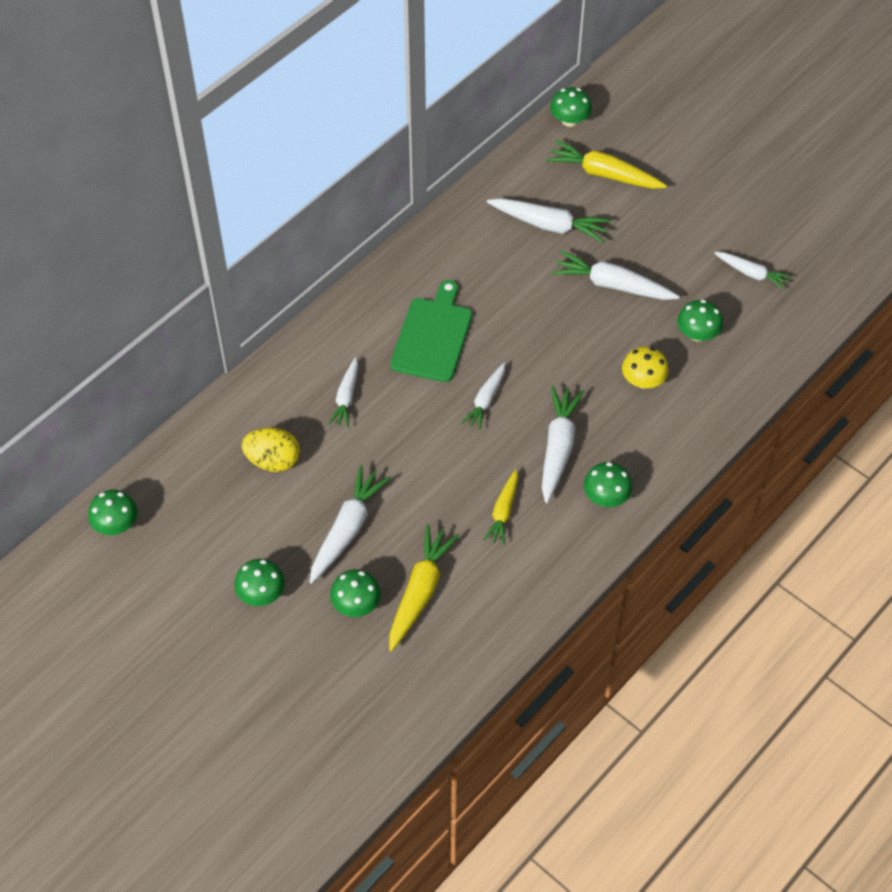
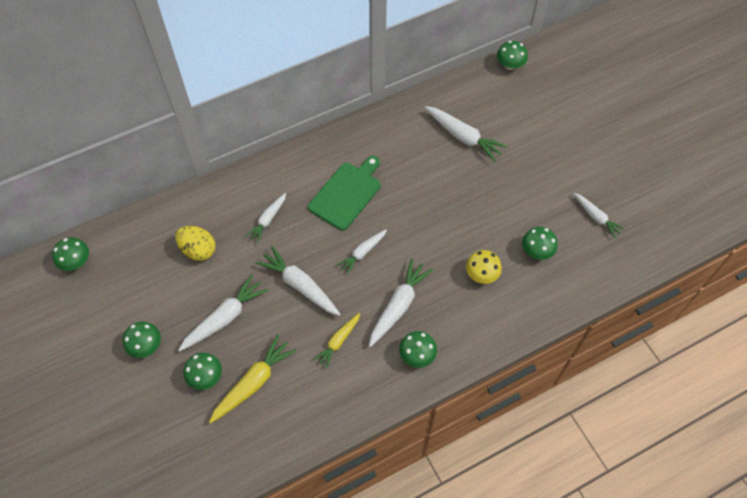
camera: 20 degrees right, 5 degrees up
yellow carrot [546,140,667,189] -> none
white carrot [551,251,680,300] -> white carrot moved to [255,246,340,316]

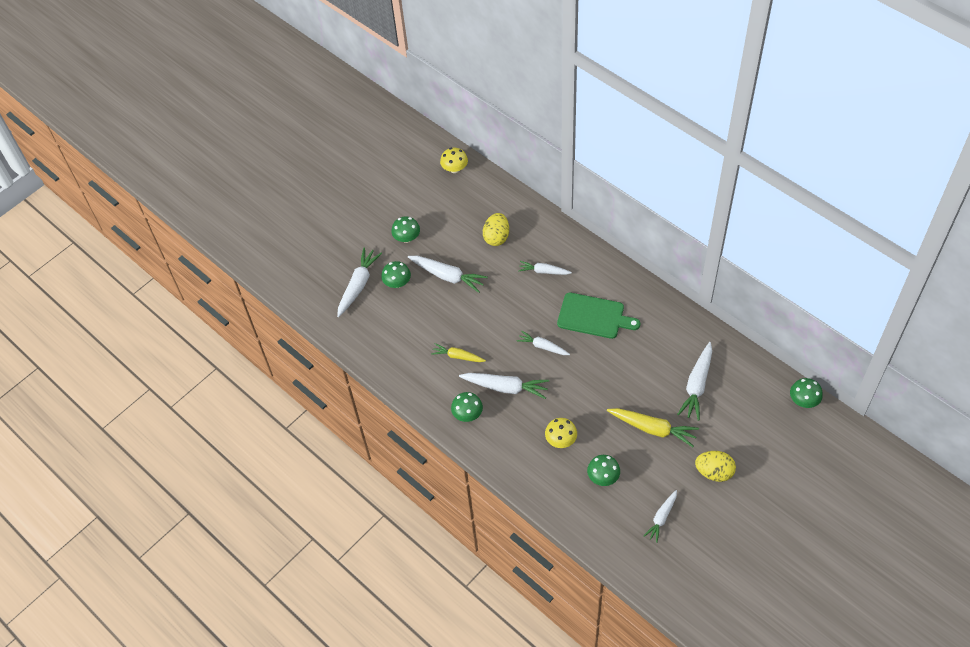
camera: 75 degrees right, 5 degrees down
green mushroom [52,237,89,271] -> yellow mushroom [440,148,468,173]
yellow carrot [209,334,297,423] -> yellow carrot moved to [607,408,699,447]
white carrot [255,246,340,316] -> white carrot moved to [337,247,382,317]
none -> yellow egg [695,451,736,482]

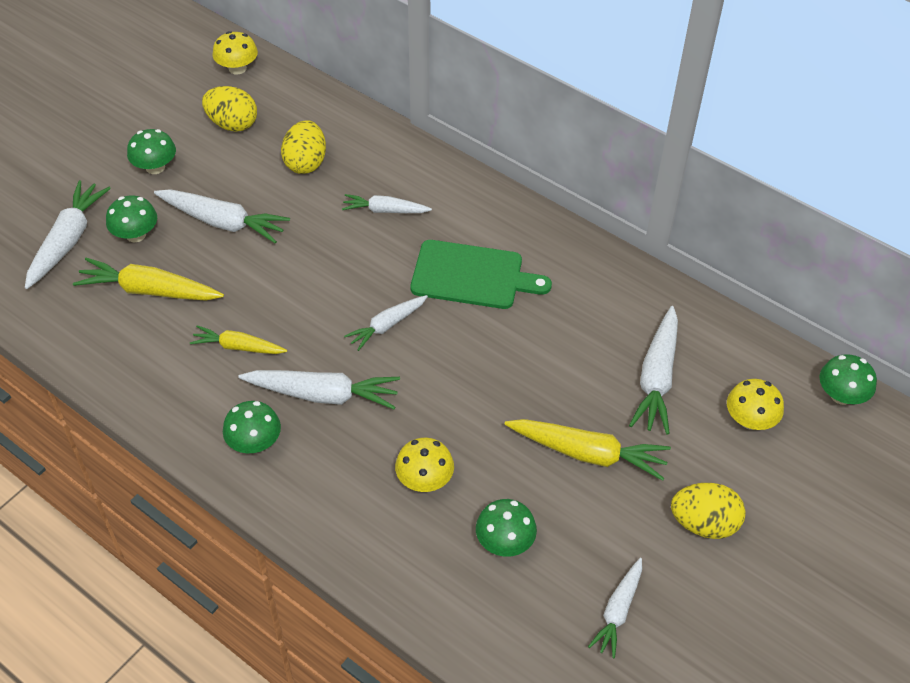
camera: 10 degrees left, 5 degrees down
white carrot [516,331,570,355] -> white carrot turned 60 degrees counterclockwise [344,295,428,351]
none -> yellow carrot [73,258,224,301]
none -> yellow egg [202,86,257,131]
none -> yellow mushroom [727,379,784,430]

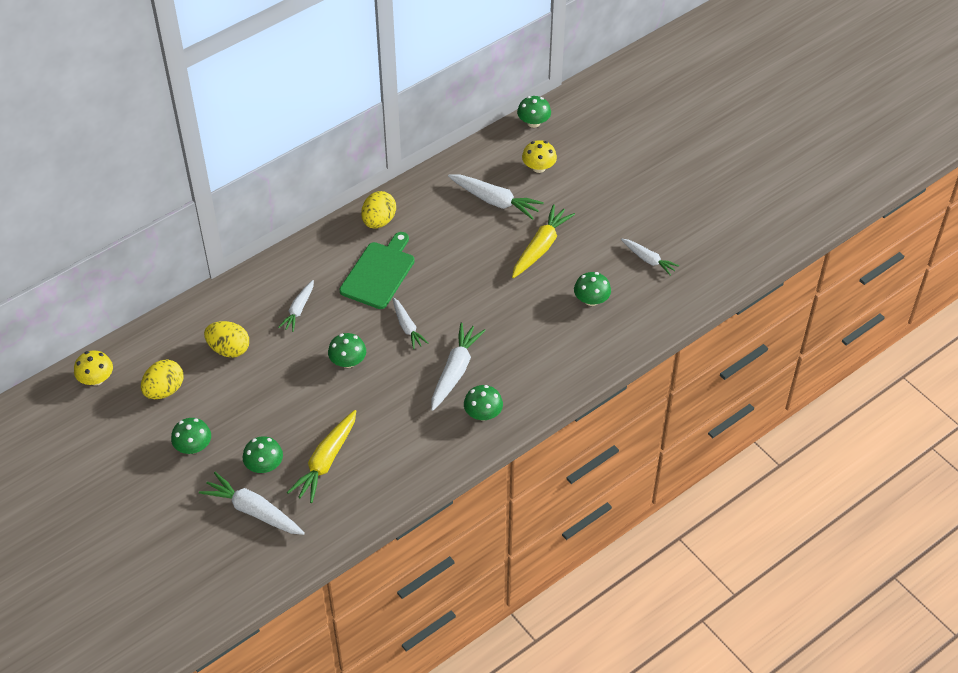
camera: 75 degrees left, 0 degrees up
white carrot [154,189,290,243] -> none
yellow carrot [190,325,287,354] -> none
yellow mushroom [395,438,454,492] -> none
yellow egg [671,483,746,539] -> yellow egg moved to [361,191,396,229]
none -> green mushroom [328,333,366,368]

